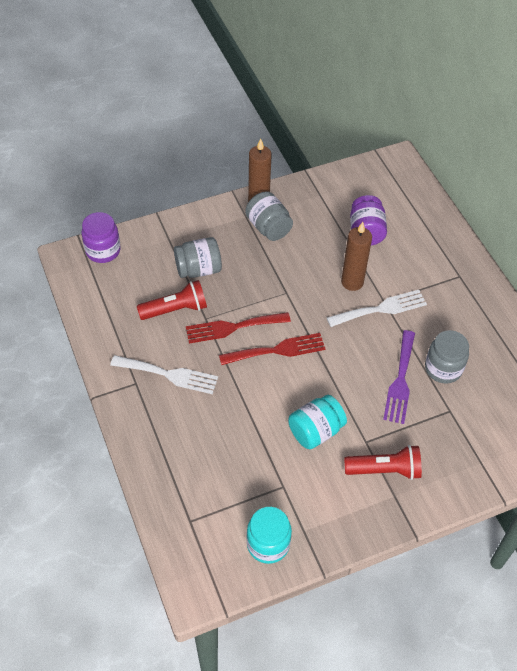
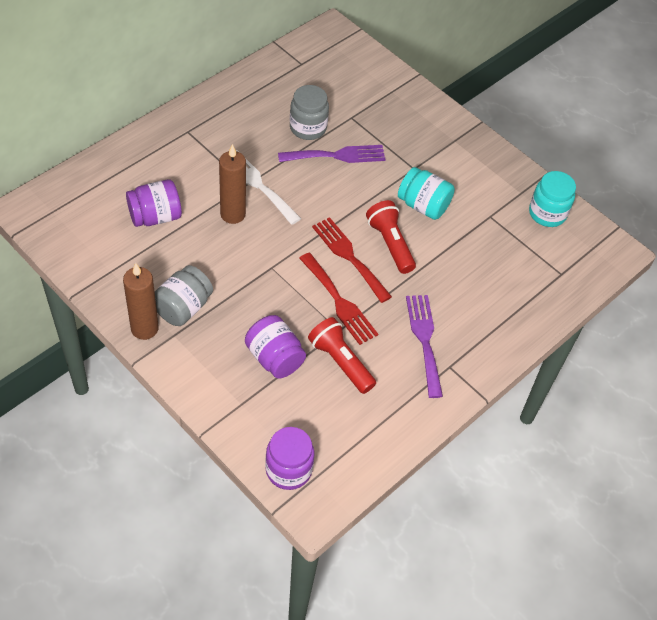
camera: 115 degrees left, 0 degrees up
white fork [110,355,218,394] -> purple fork [406,295,443,398]
grey jar [174,237,222,278] -> purple jar [245,315,306,379]
red flashlight [344,445,422,480] -> red flashlight moved to [366,200,416,274]

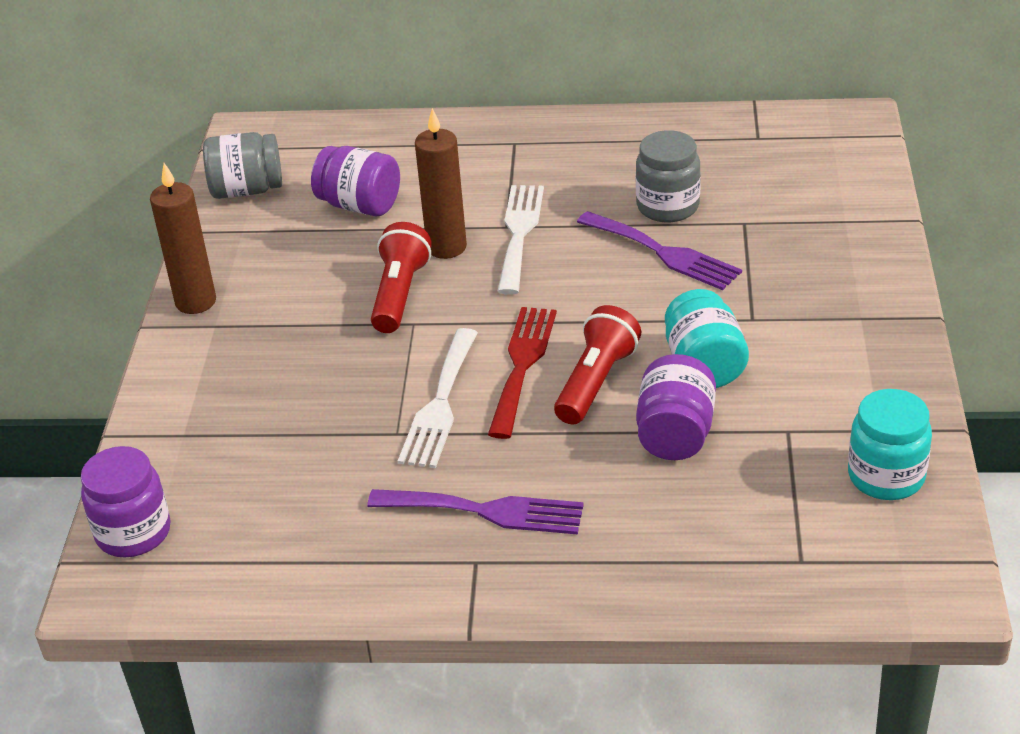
camera: 55 degrees right, 15 degrees down
grey jar [155,265,213,326] -> grey jar moved to [203,132,282,199]
purple jar [245,315,306,379] -> purple jar moved to [636,354,716,460]
red fork [299,253,378,345] -> white fork [398,328,478,468]
red flashlight [308,317,376,394] -> red flashlight moved to [371,222,432,333]
purple fork [406,295,443,398] -> purple fork turned 60 degrees clockwise [367,489,584,534]

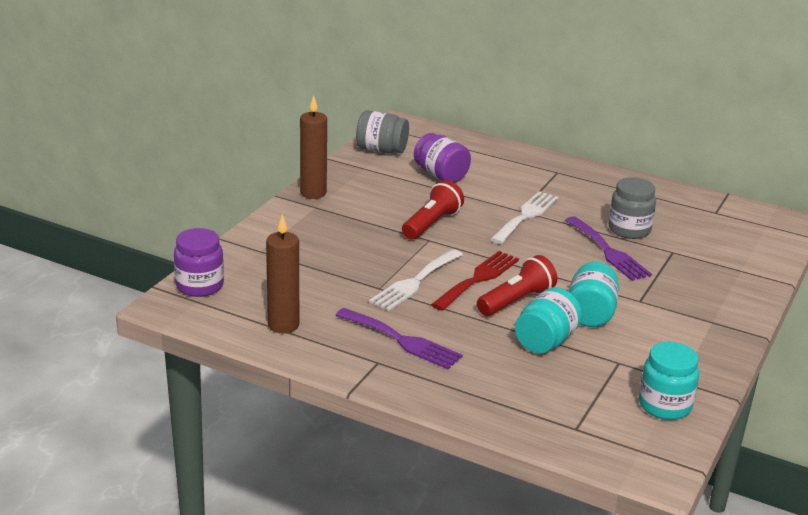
camera: 20 degrees right, 10 degrees down
brown candle [415,108,467,259] -> brown candle moved to [266,214,299,333]
purple jar [636,354,716,460] -> turquoise jar [515,287,582,353]

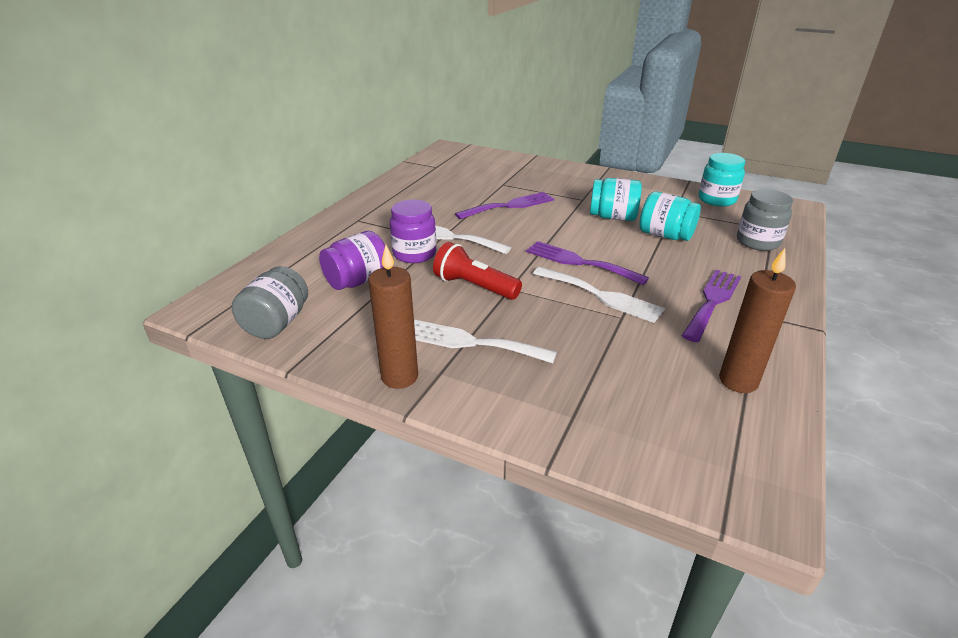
camera: 90 degrees left, 5 degrees up
purple jar [174,228,224,297] -> purple jar moved to [390,200,436,263]
red fork [431,251,519,311] -> purple fork [526,241,649,285]
red flashlight [477,255,557,316] -> none
grey jar [608,177,656,239] -> grey jar moved to [737,189,793,251]
none -> white fork [414,320,557,363]

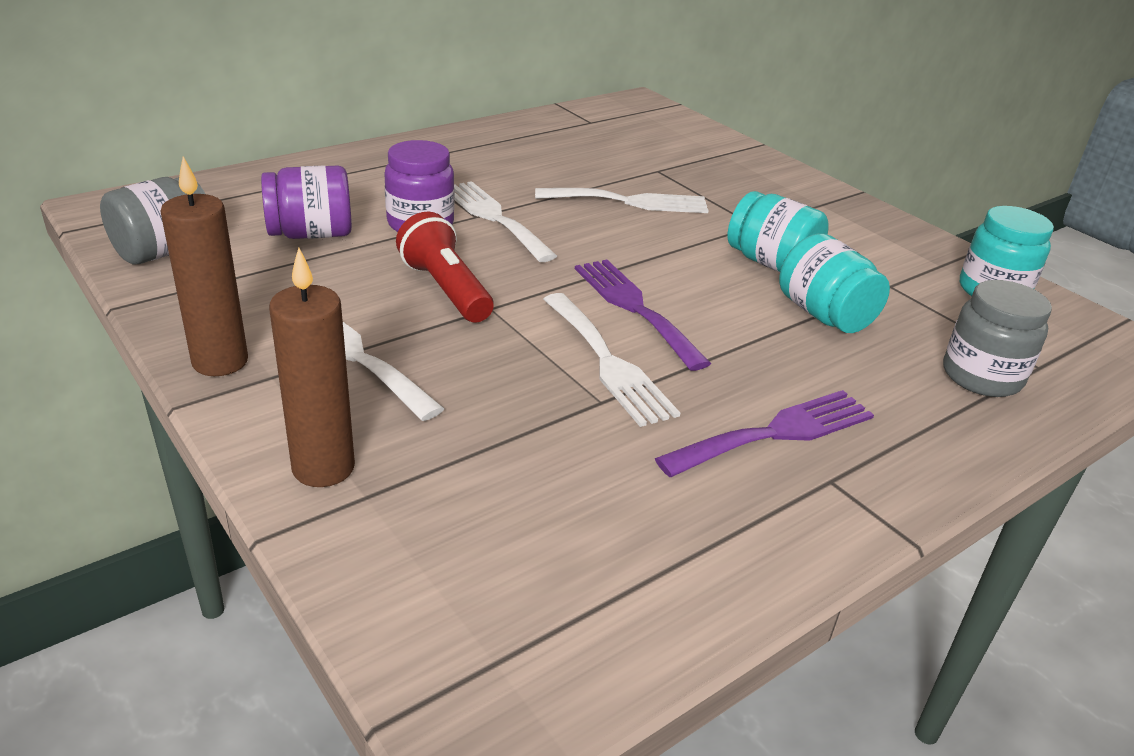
camera: 25 degrees right, 0 degrees up
purple fork [455,192,554,219] -> white fork [535,188,708,213]
brown candle [719,248,796,393] -> brown candle moved to [269,248,355,487]

